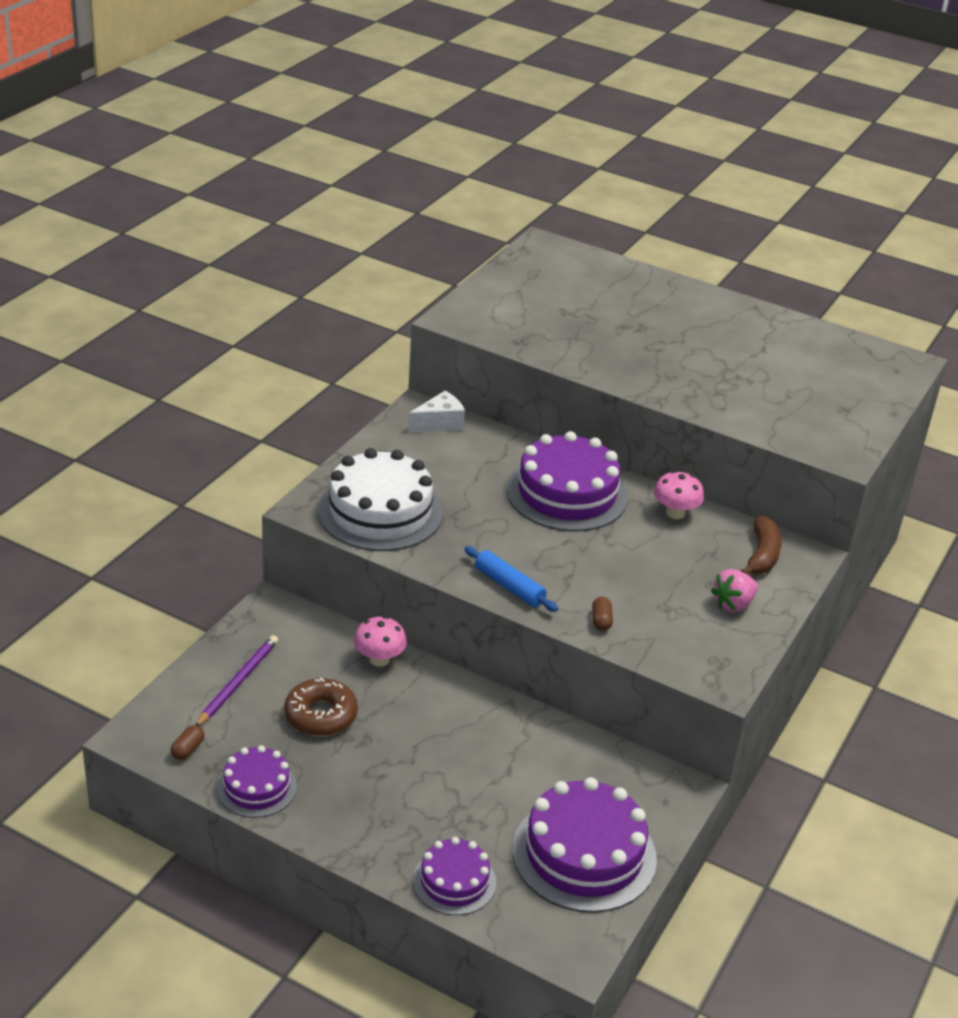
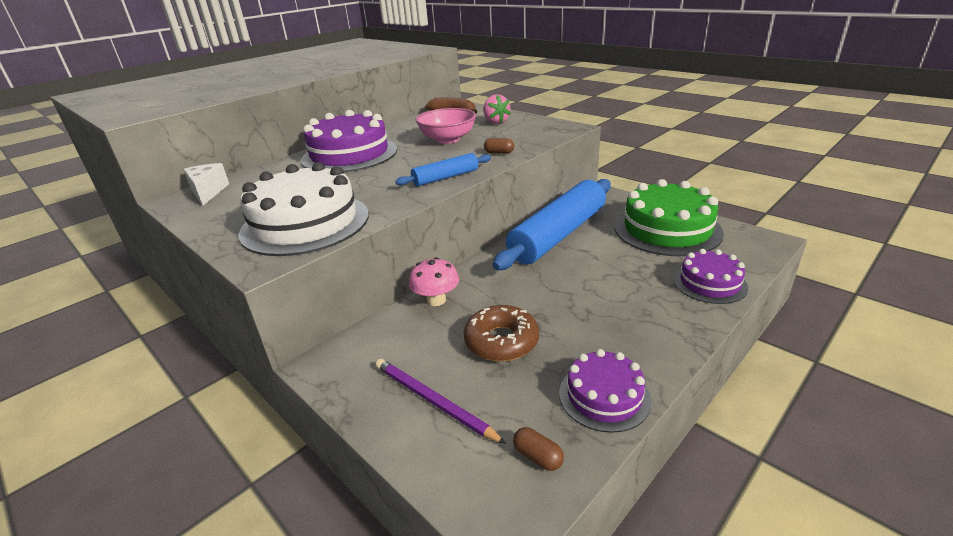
camera: 70 degrees left, 5 degrees down
purple cake [512,777,657,913] -> green cake [614,179,724,256]
pink mushroom [654,471,704,519] -> none
none -> pink bowl [416,108,476,144]
none -> blue rolling pin [492,179,611,270]

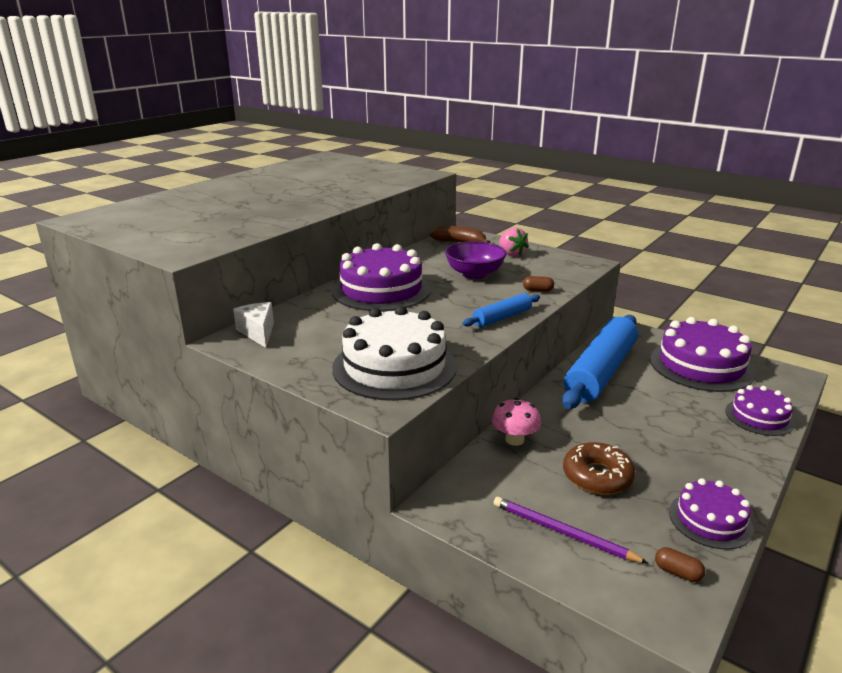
camera: 10 degrees left, 5 degrees down
pink bowl [416,108,476,144] -> purple bowl [445,241,507,279]
green cake [614,179,724,256] -> purple cake [650,317,756,392]

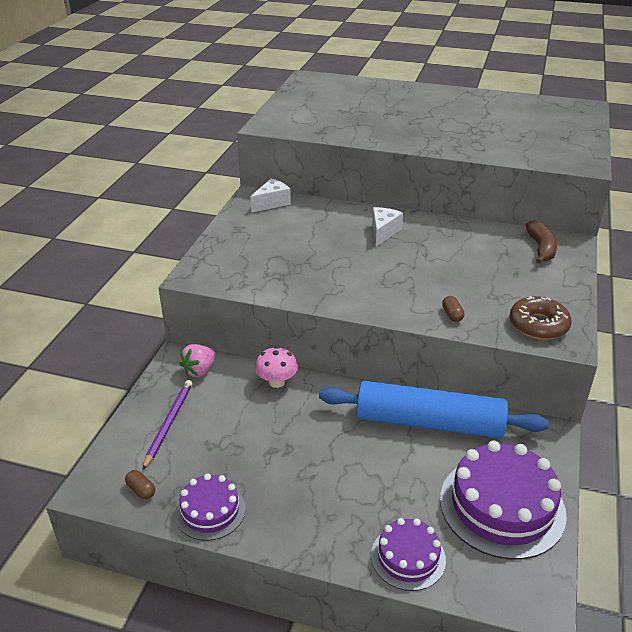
camera: 70 degrees right, 10 degrees up
purple cake [332,243,431,311] -> white cheese [372,207,403,246]
white cake [332,306,457,401] -> none
purple bowl [445,241,507,279] -> none
blue rolling pin [462,293,540,327] -> none
pink strawberry [499,228,529,256] -> pink strawberry moved to [179,344,216,377]
brown donut [563,442,636,495] -> brown donut moved to [509,296,572,340]
brown capsule [655,547,705,582] -> brown capsule turned 60 degrees counterclockwise [125,470,155,499]

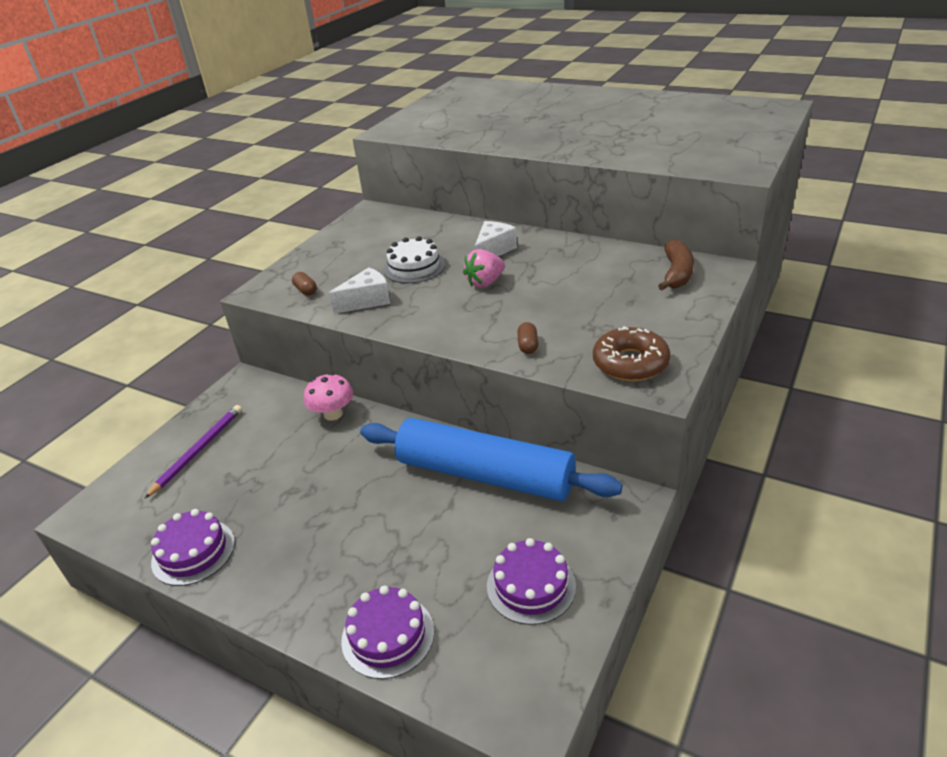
camera: 15 degrees right, 0 degrees up
brown capsule [125,470,155,499] -> brown capsule moved to [292,272,317,296]
pink strawberry [179,344,216,377] -> pink strawberry moved to [463,249,505,288]
white cheese [250,179,291,213] -> white cheese moved to [329,267,390,314]
purple cake [440,441,567,560] -> purple cake [487,538,576,625], size x0.56
none -> white cake [383,236,445,283]

